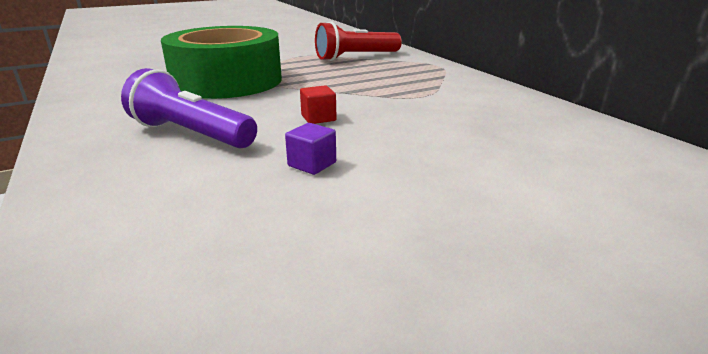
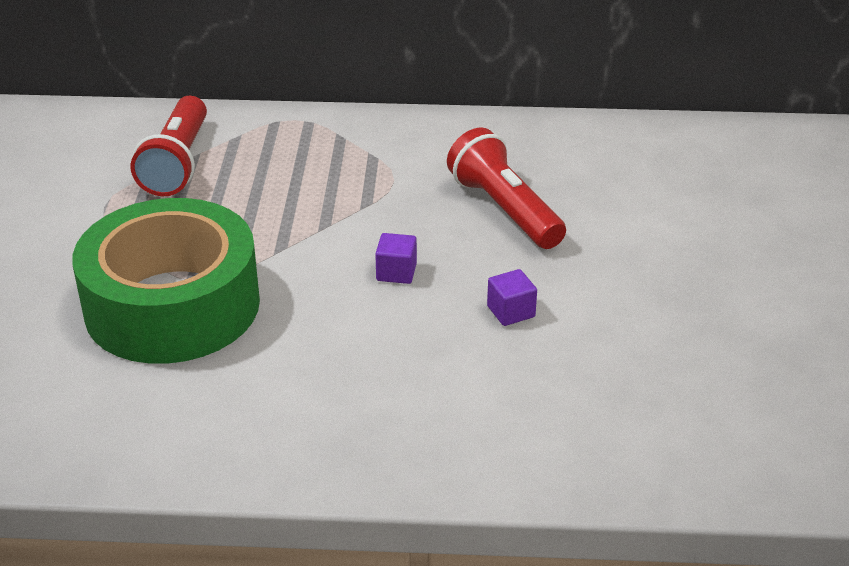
camera: 60 degrees left, 10 degrees up
purple flashlight [121,68,257,148] -> none
red cube [300,85,337,124] -> purple cube [375,233,417,284]
none -> red flashlight [447,128,566,249]

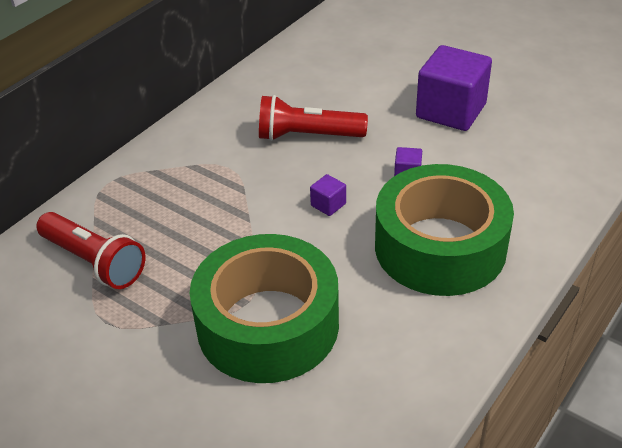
camera: 55 degrees left, 5 degrees up
none -> green tape [375,164,514,296]
none -> purple cube [416,45,492,131]

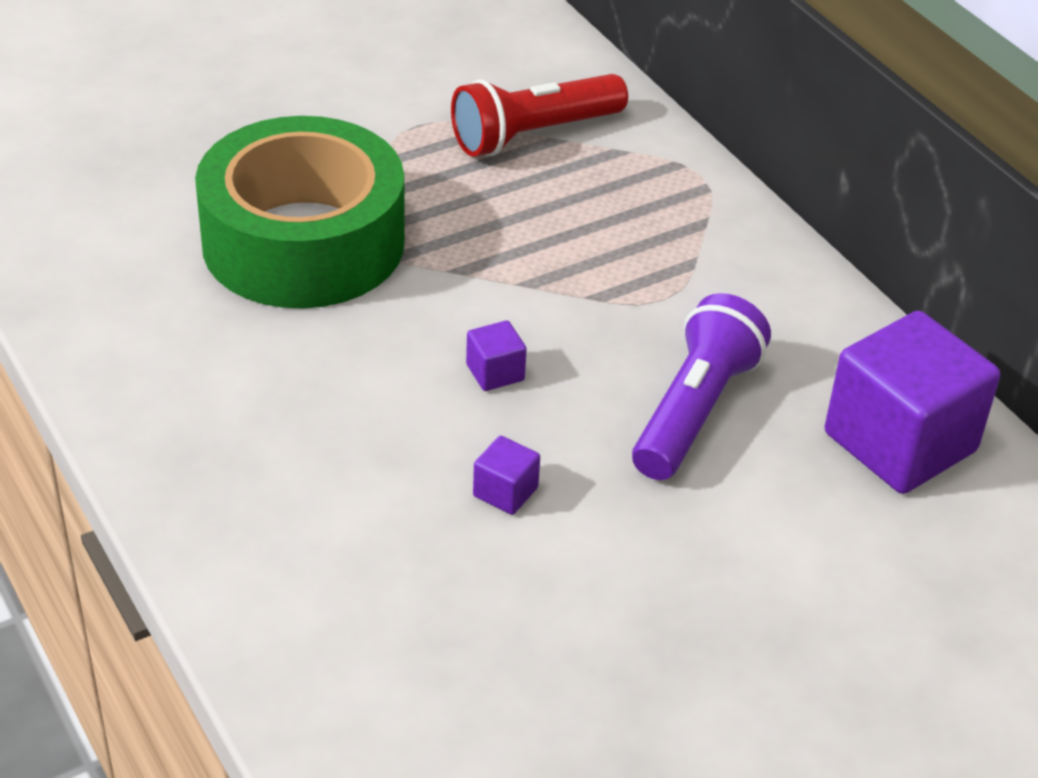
camera: 110 degrees right, 0 degrees up
red flashlight [259,95,368,141] -> purple flashlight [632,293,771,480]
green tape [375,164,514,296] -> none
purple cube [416,45,492,131] -> purple cube moved to [825,311,1000,494]

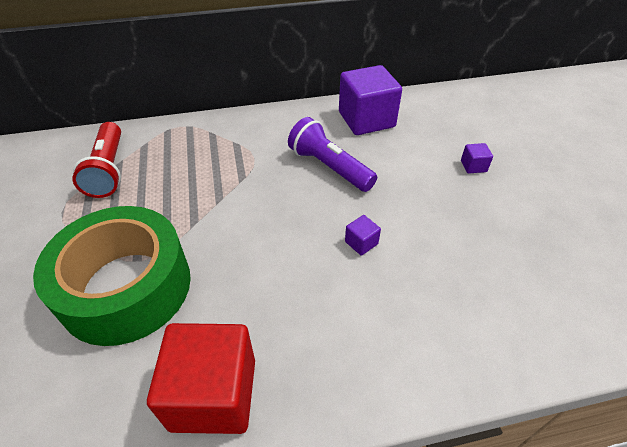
camera: 70 degrees left, 5 degrees up
purple cube [466,320,527,391] -> purple cube moved to [461,143,493,174]
none -> red cube [147,323,255,434]

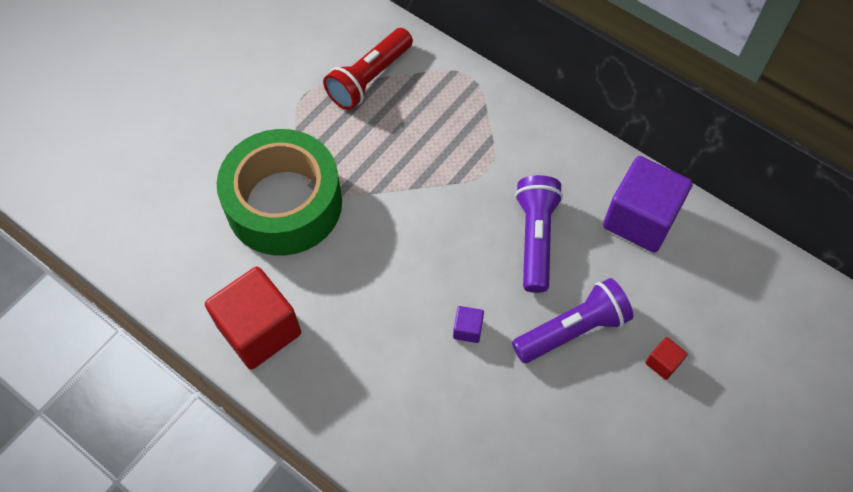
camera: 50 degrees right, 15 degrees up
purple cube [461,143,493,174] -> red cube [645,337,688,380]
none -> purple flashlight [512,278,633,363]

